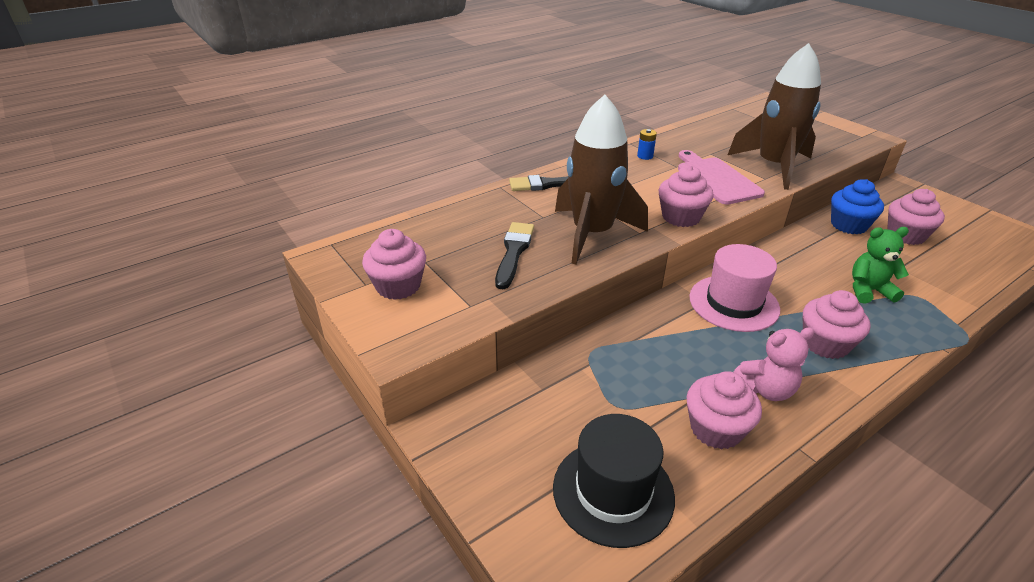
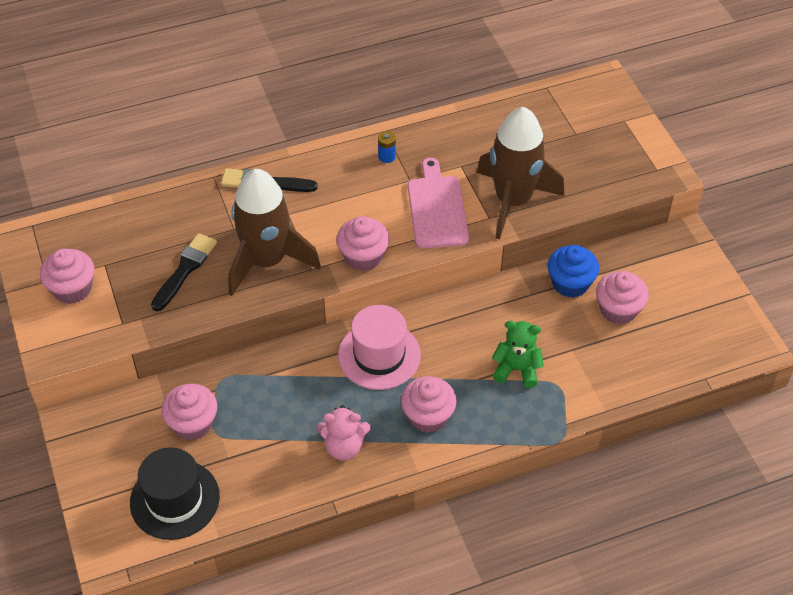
camera: 15 degrees right, 15 degrees up
pink cupcake [687,371,762,450] -> pink cupcake moved to [161,384,217,441]

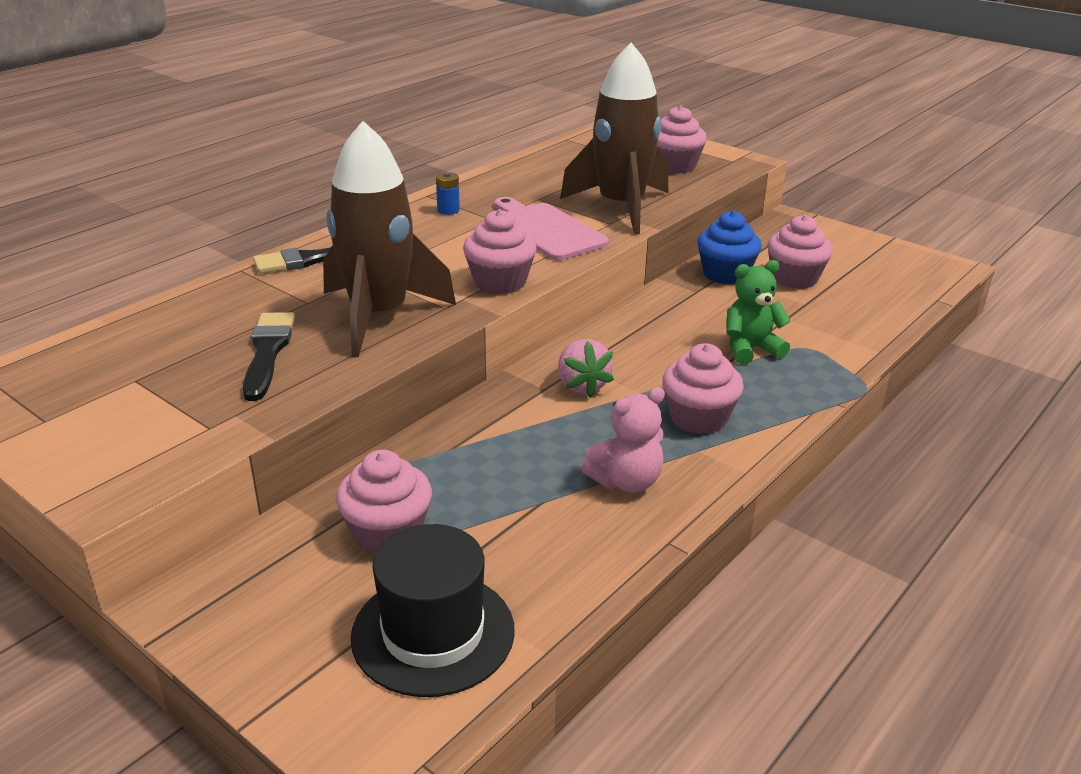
camera: 30 degrees left, 20 degrees down
pink cupcake [40,249,94,304] -> pink cupcake moved to [657,105,707,173]
pink hat [338,305,421,390] -> pink strawberry [558,339,614,398]

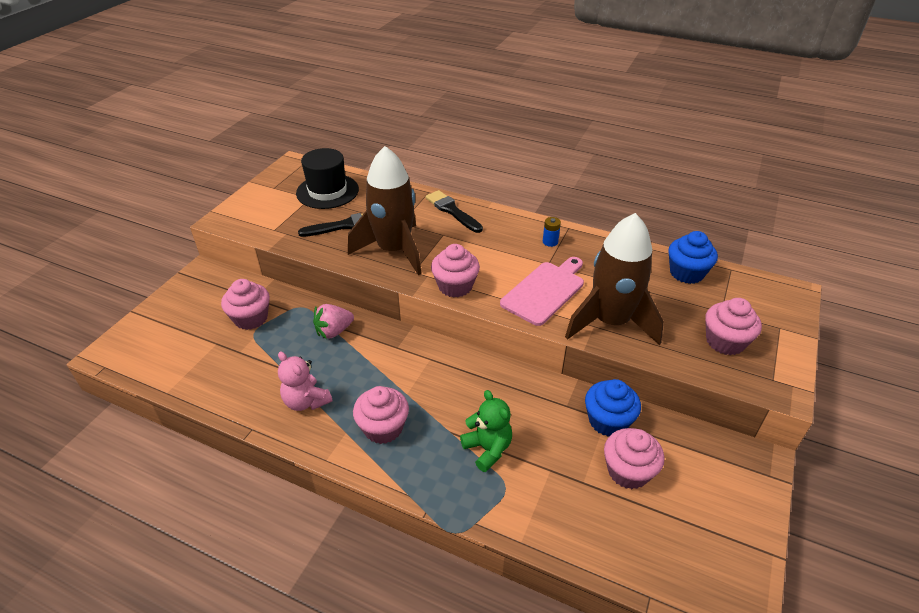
camera: 75 degrees right, 10 degrees up
black hat [351,524,515,697] -> black hat moved to [296,148,359,209]
pink strawberry [558,339,614,398] -> pink strawberry moved to [313,304,354,339]
none -> blue cupcake [668,231,718,284]

